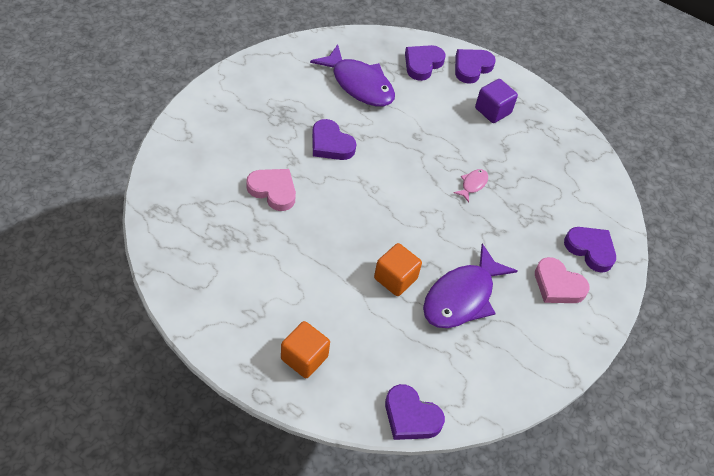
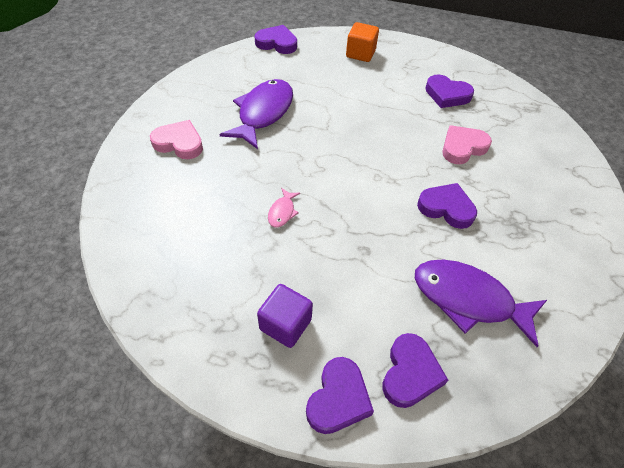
camera: 165 degrees right, 0 degrees up
pink heart [246,169,296,211] -> pink heart turned 135 degrees clockwise [442,125,492,164]
orange cube [374,243,422,296] -> none
purple heart [564,227,616,273] -> purple heart moved to [425,74,474,108]

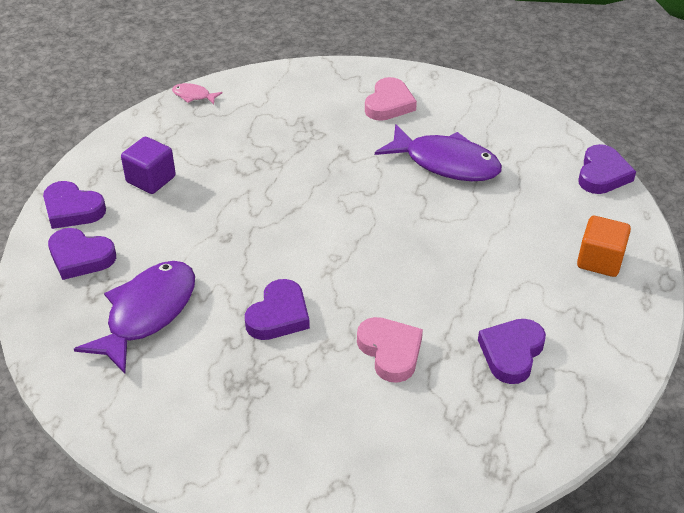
camera: 95 degrees right, 10 degrees down
pink fish [268,188,300,228] -> pink fish moved to [172,83,223,104]

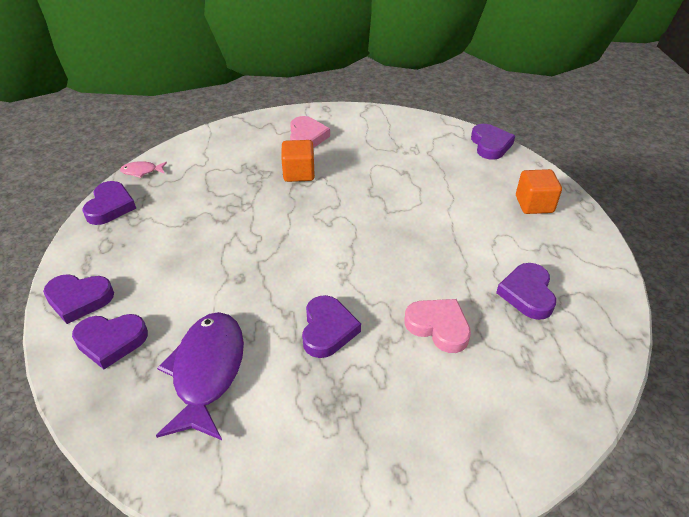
camera: 25 degrees left, 0 degrees up
purple cube [121,137,176,194] -> none
purple fish [375,124,502,181] -> none
none -> purple heart [82,181,136,225]
none -> orange cube [281,140,315,182]

